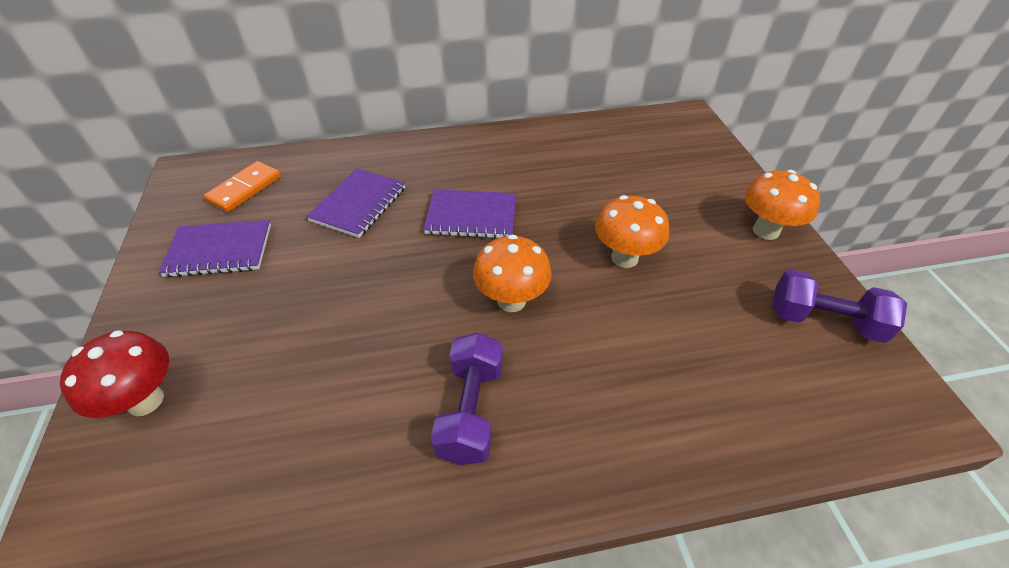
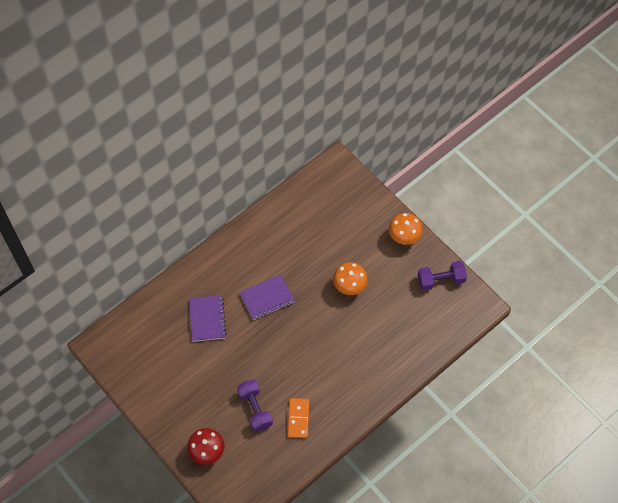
camera: 30 degrees left, 15 degrees up
purple notebook [158,220,271,278] -> none
orange domino [204,161,281,212] -> orange domino moved to [288,398,309,438]
purple dumbbell [431,333,503,465] -> purple dumbbell moved to [237,380,273,432]
orange mushroom [473,234,552,312] -> none

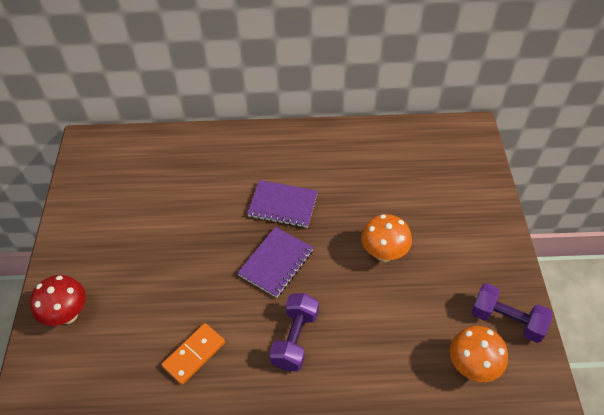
camera: 40 degrees right, 10 degrees down
purple notebook [189,295,226,342] -> purple notebook moved to [238,227,314,298]
purple dumbbell [237,380,273,432] -> purple dumbbell moved to [269,293,319,371]
orange mushroom [389,213,423,245] -> orange mushroom moved to [450,326,508,382]

